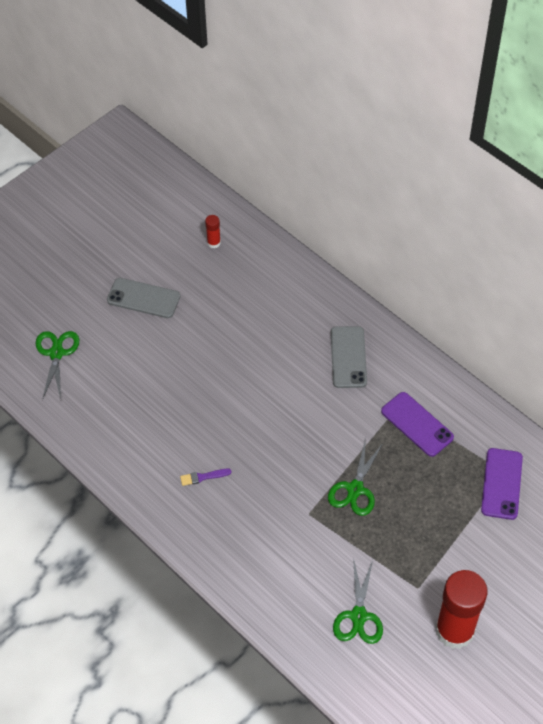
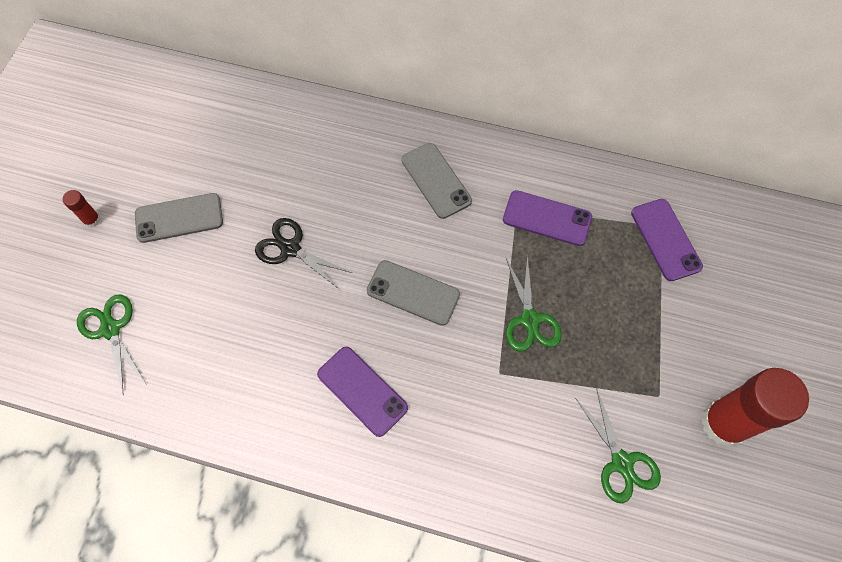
camera: 30 degrees left, 10 degrees up
purple brush [180,469,232,486] -> purple phone [317,347,408,437]
red glue stick [205,215,221,248] -> red glue stick moved to [63,190,101,228]
none -> black scissors [255,218,352,290]
none -> grey phone [367,260,460,326]

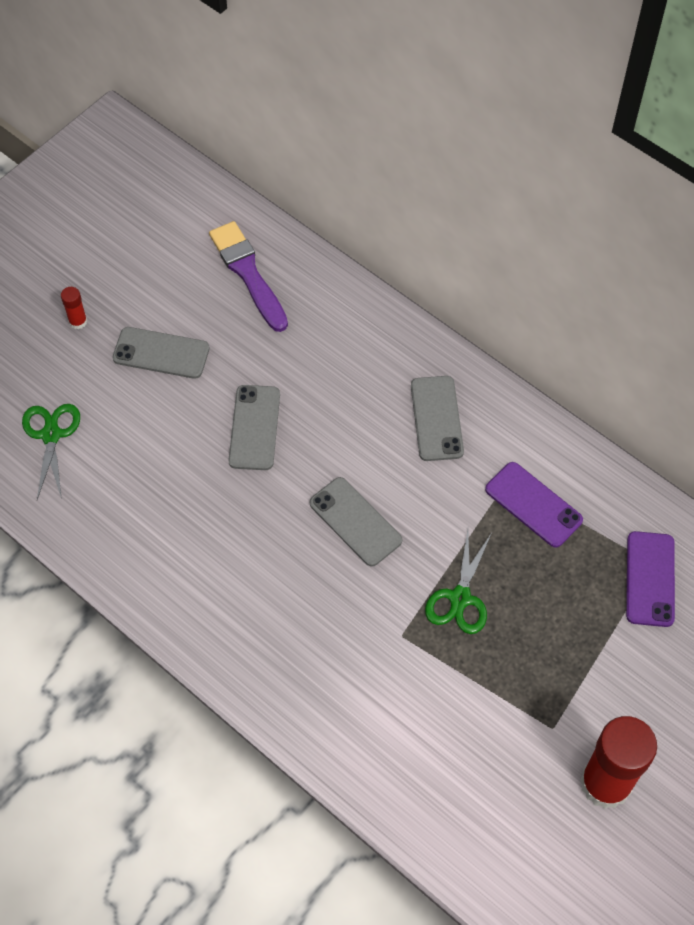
camera: 25 degrees right, 5 degrees down
black scissors [255,218,352,290] -> grey phone [228,385,280,470]
purple phone [317,347,408,437] -> none
green scissors [575,388,661,503] -> none
none -> purple brush [209,221,288,332]

